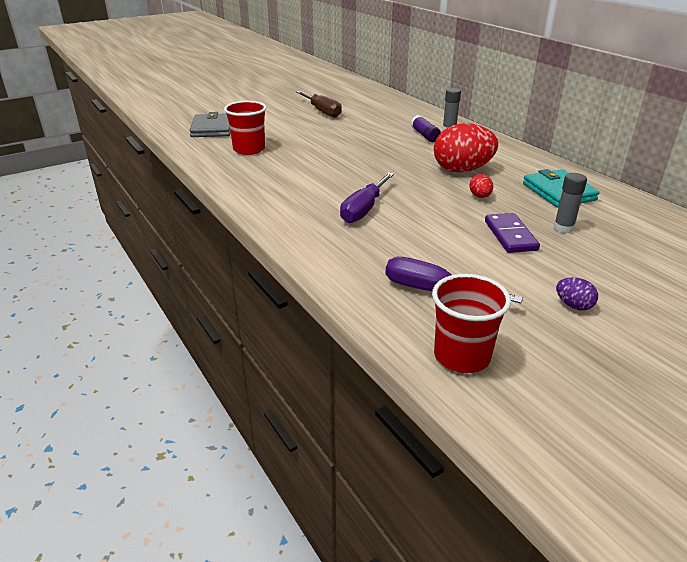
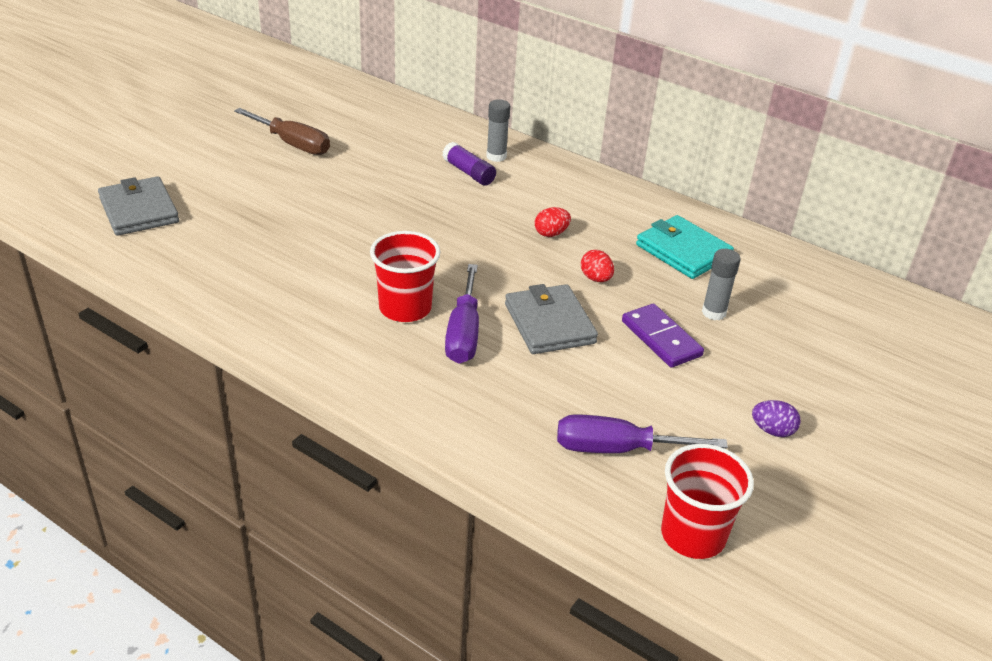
camera: 25 degrees left, 5 degrees up
red cup [224,101,267,155] -> red cup moved to [370,231,441,322]
red egg [434,123,498,172] -> red egg [535,207,571,237], size x0.44
none -> grey wallet [505,284,598,354]

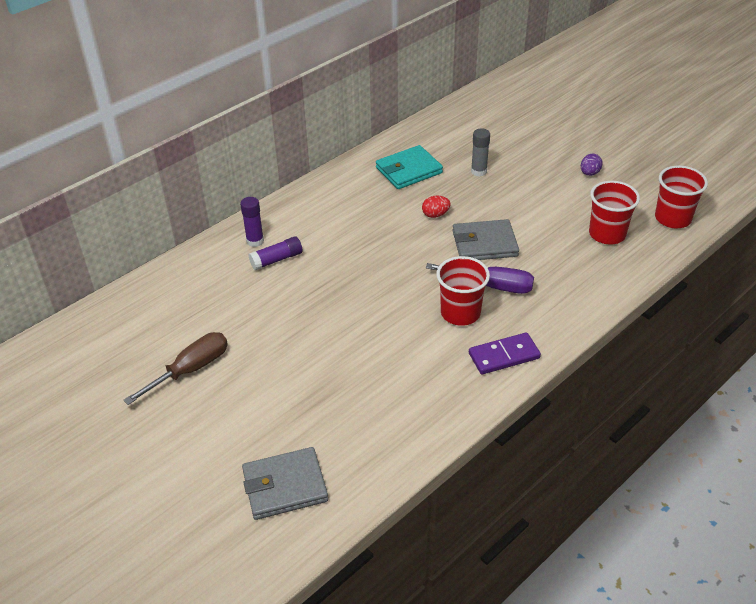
camera: 75 degrees left, 5 degrees up
grey glue stick [486,99,510,162] -> purple glue stick [240,197,264,247]
red egg [535,207,571,237] -> none
purple screwdriver [557,414,728,453] -> red cup [589,181,640,245]
purple domino [622,304,704,368] -> purple domino moved to [469,332,541,374]

